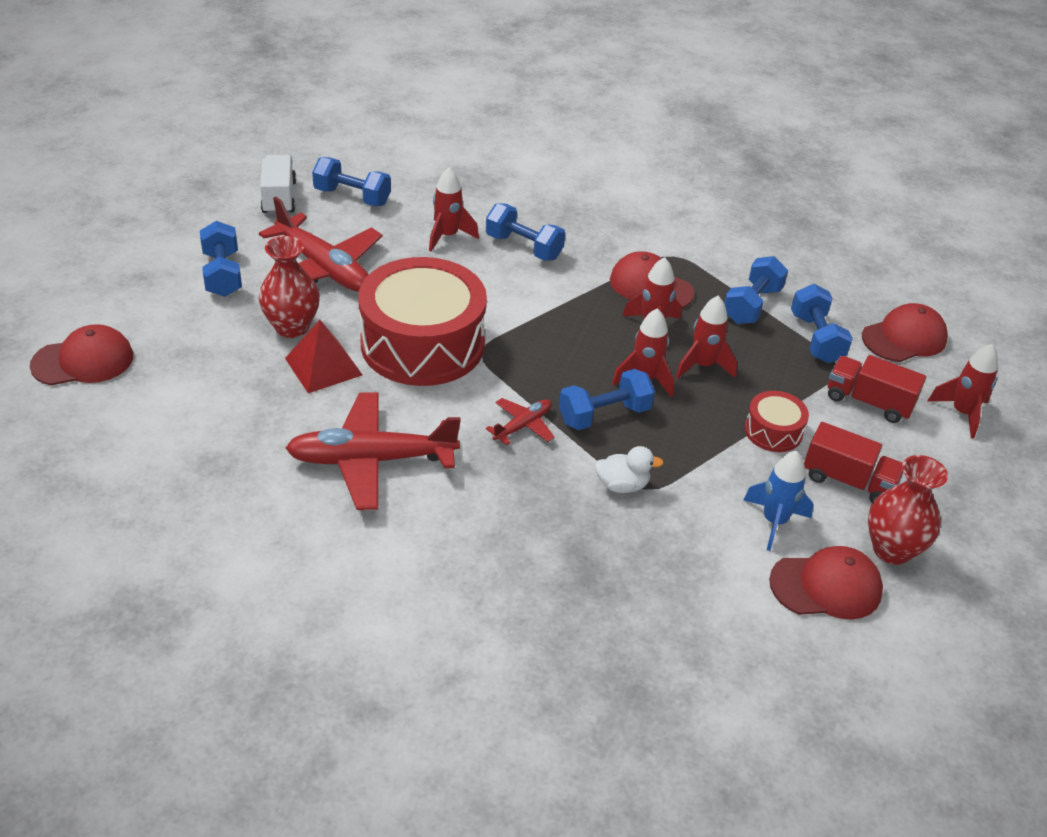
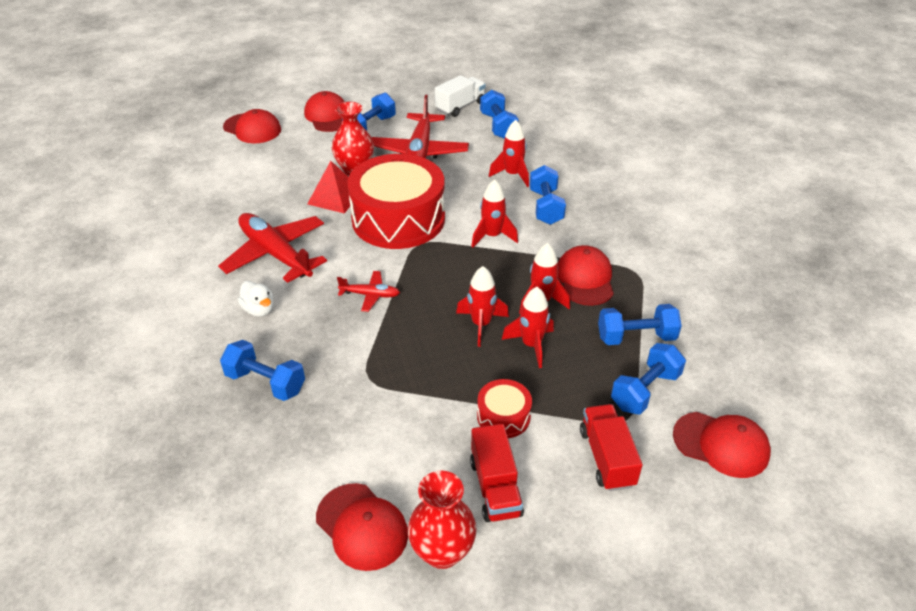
camera: 55 degrees right, 0 degrees up
blue dumbbell [559,369,655,430] -> blue dumbbell moved to [220,340,305,401]
white duck [595,446,664,493] -> white duck moved to [238,281,274,317]
blue rocket [743,451,814,551] -> none
red rocket [927,344,998,439] -> red rocket moved to [471,179,518,248]
none -> red cap [304,91,345,132]

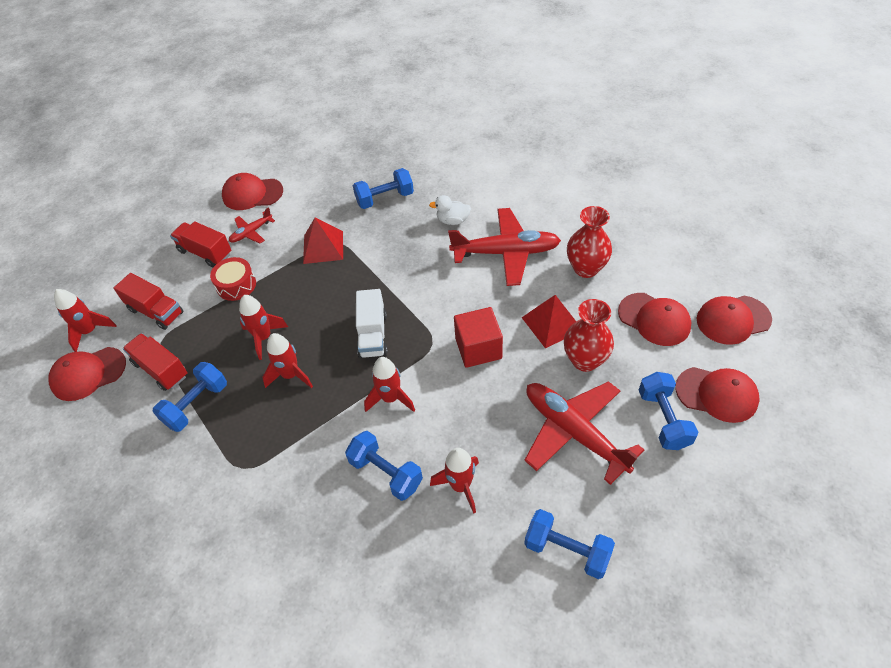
camera: 135 degrees right, 10 degrees up
red plane [337,271,400,312] -> red plane moved to [229,207,275,244]
red drum [347,154,445,249] -> red cube [454,307,503,368]
red vase [408,471,477,569] -> red vase moved to [567,206,612,278]
white truck [435,75,486,117] -> white truck moved to [356,289,388,358]
red rocket [456,266,509,347] -> red rocket moved to [54,289,117,352]
red cap [558,245,614,306] -> red cap moved to [618,293,692,346]
blue dumbbell [611,343,686,415] -> red truck [123,333,187,391]
none -> red pyramid [303,218,343,264]

